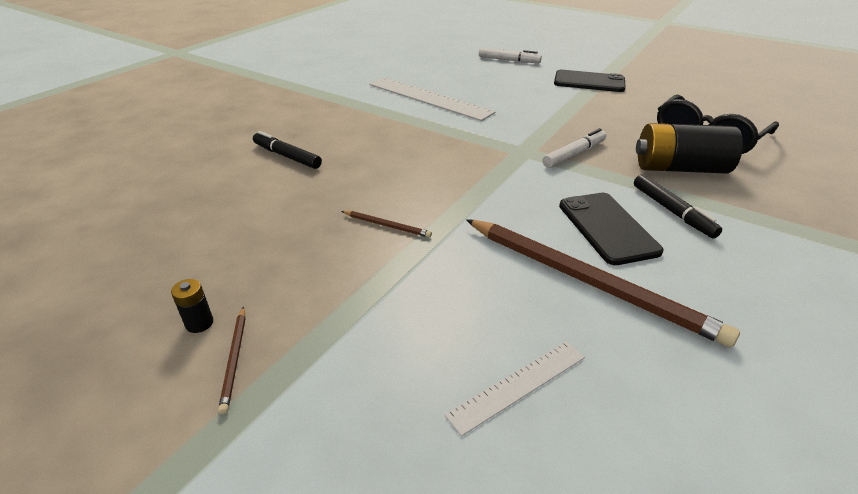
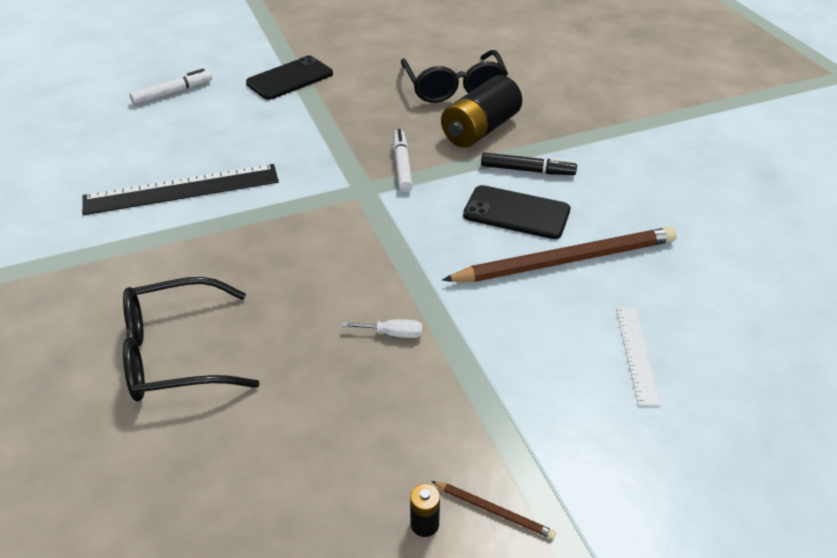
camera: 55 degrees left, 5 degrees up
black marker [253,131,322,169] -> black glasses [123,277,260,402]
brown pencil [341,211,432,238] -> white screwdriver [342,319,423,338]
white ruler [369,77,495,121] -> black ruler [82,164,279,215]

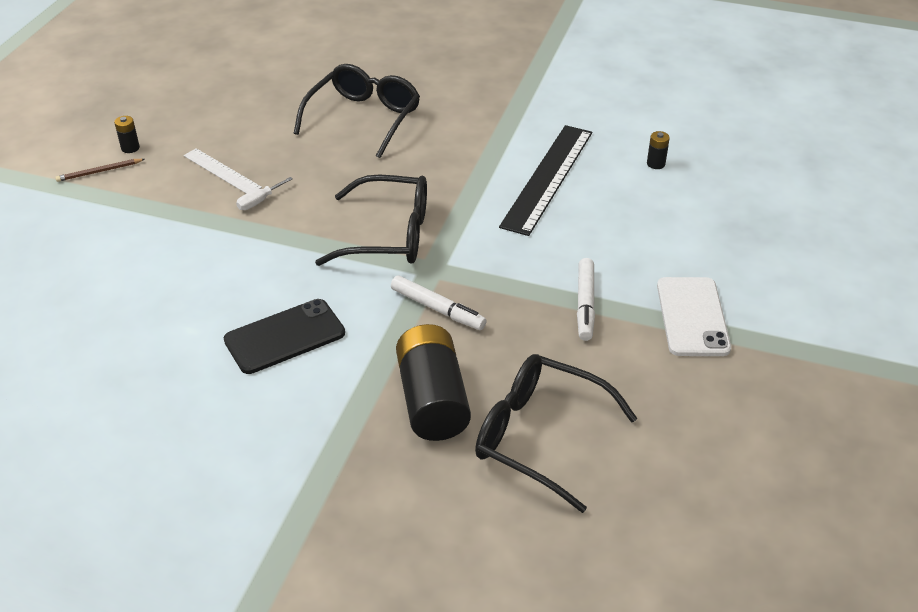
camera: 130 degrees right, 0 degrees up
white marker [130,69,212,105] -> white marker moved to [577,258,595,341]
black phone [246,55,333,100] -> white phone [657,277,731,356]
brown pencil [442,227,677,282] -> none
black marker [481,153,577,175] -> none
white ruler [616,308,661,406] -> white ruler moved to [183,148,262,194]
none -> black glasses [315,175,427,266]
none -> black battery [647,131,670,169]

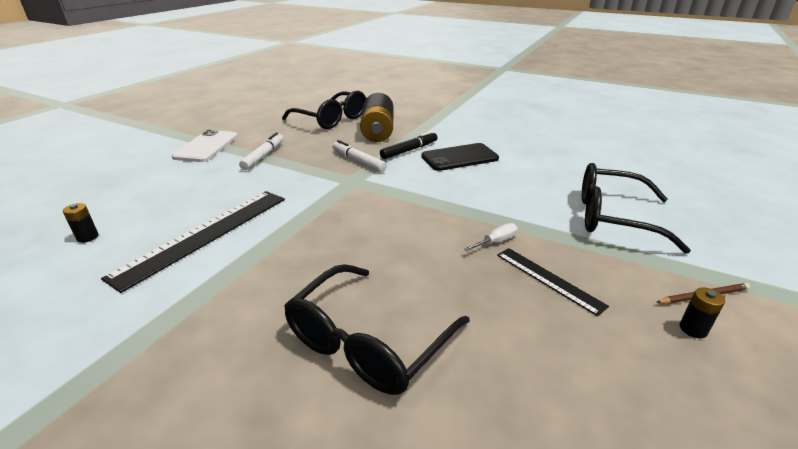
camera: 170 degrees left, 10 degrees down
white ruler [183,148,262,194] -> black ruler [497,248,609,316]
black glasses [315,175,427,266] -> black glasses moved to [582,163,691,254]
none -> black marker [380,131,437,159]

